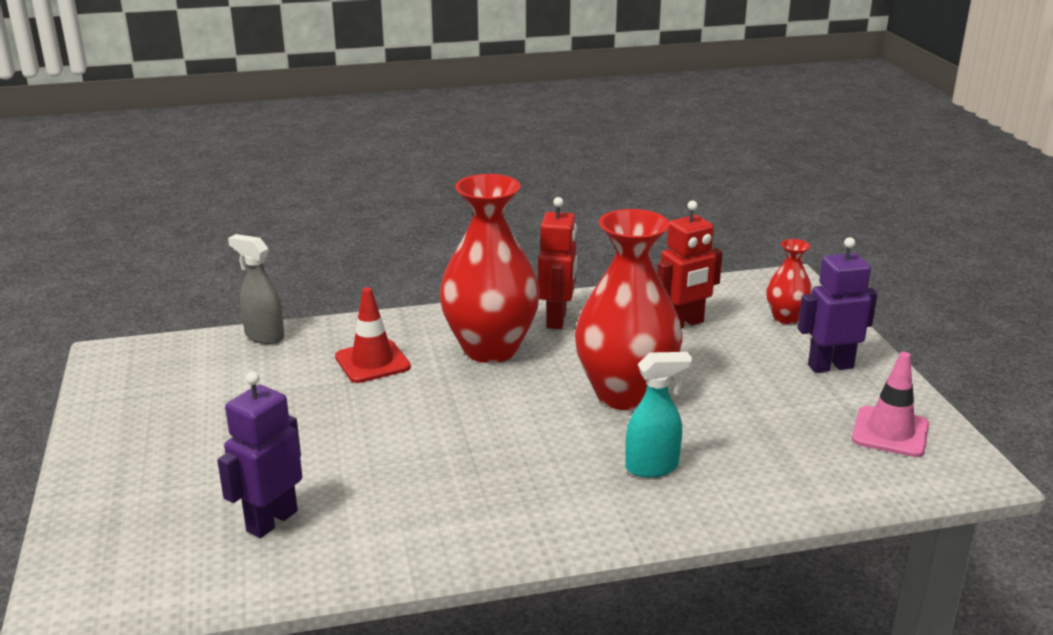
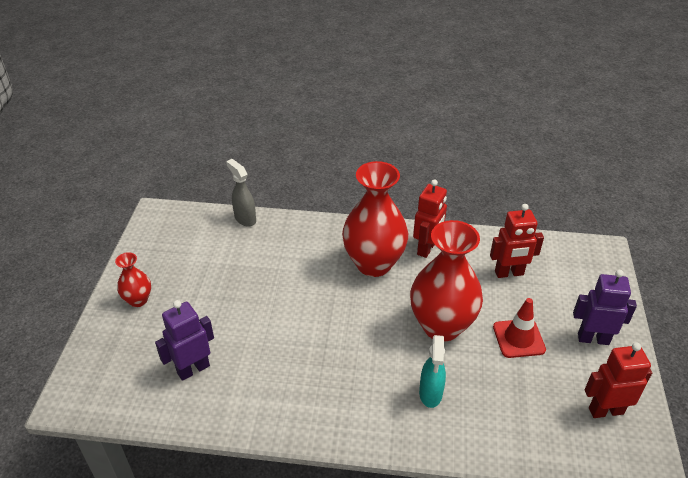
camera: 20 degrees right, 15 degrees up
red traffic cone [335,287,411,383] -> red traffic cone moved to [493,298,546,358]
turquoise spray bottle [625,352,692,477] -> turquoise spray bottle turned 90 degrees clockwise [419,335,446,408]
red vase [766,239,812,324] -> red vase moved to [115,252,151,307]
pink traffic cone [852,352,929,457] -> red robot [585,342,652,418]

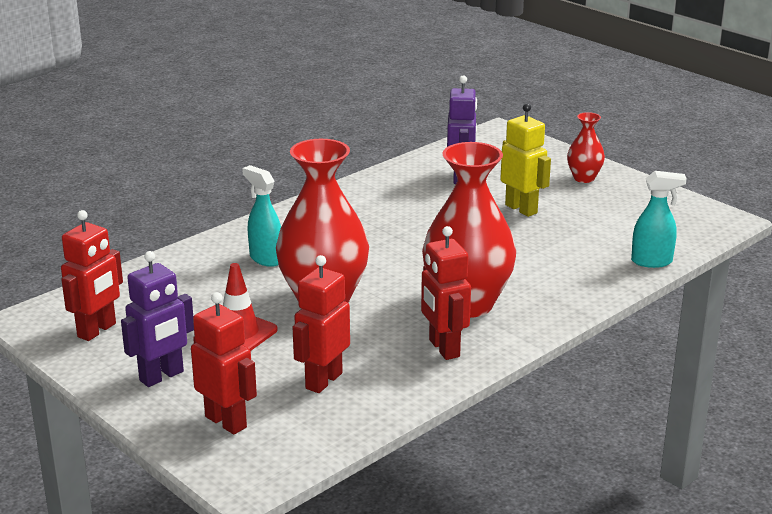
camera: 130 degrees right, 15 degrees down
grey spray bottle [226,159,256,227] -> turquoise spray bottle [631,171,687,268]
none -> red robot [191,292,257,434]
none -> yellow robot [500,103,551,217]

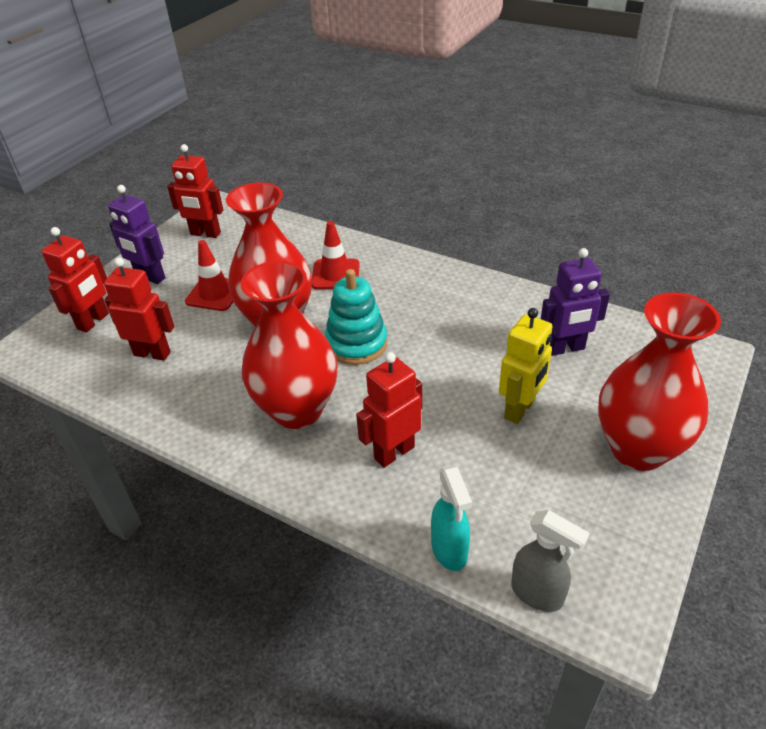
camera: 75 degrees right, 15 degrees up
turquoise spray bottle [242,165,281,267] -> red traffic cone [312,221,360,289]
red robot [421,226,471,360] -> red robot moved to [356,352,422,468]
red vase [567,112,605,183] -> red vase [598,292,721,471], size x2.07
none -> turquoise stacking toy [325,269,388,365]
none -> grey spray bottle [511,510,590,612]

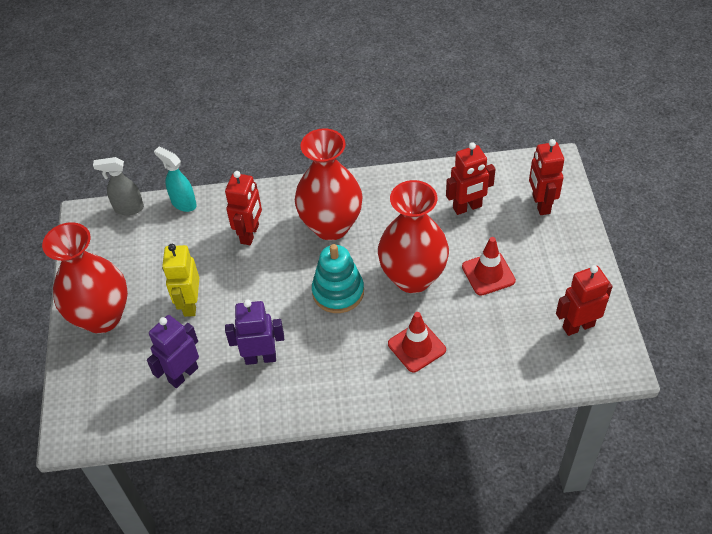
camera: 145 degrees right, 10 degrees up
purple robot [108,185,165,284] -> purple robot moved to [225,300,284,365]

